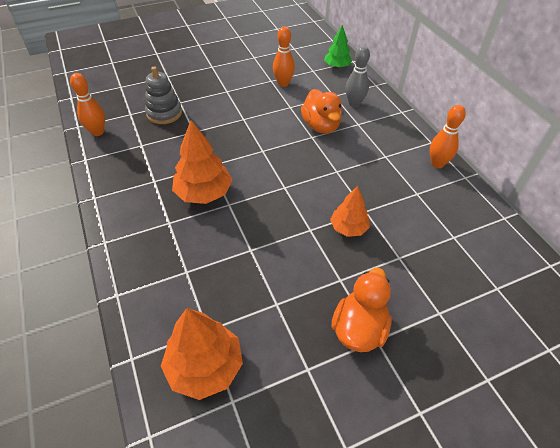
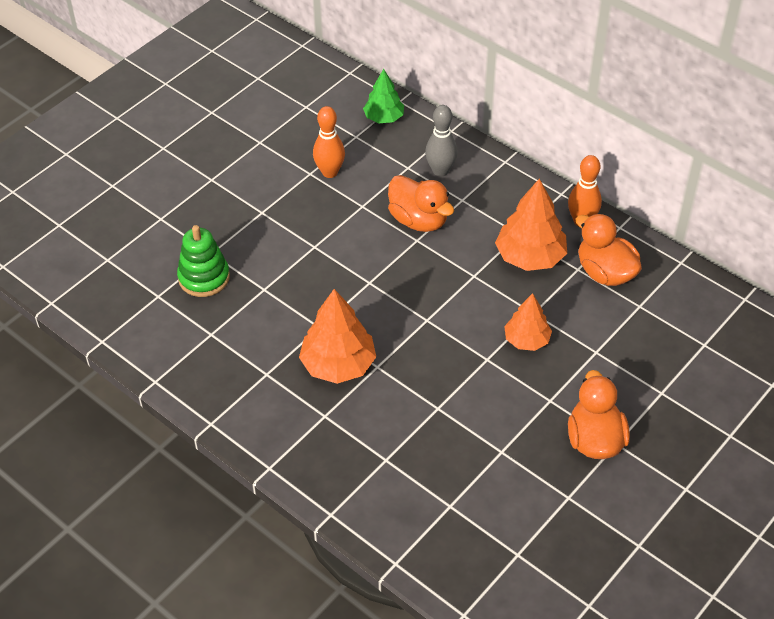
camera: 25 degrees left, 0 degrees up
orange bowling pin [70,73,105,136] -> none
grey stacking toy [145,66,182,124] -> green stacking toy [177,225,230,297]
orange tree [161,308,243,400] -> orange tree moved to [495,179,567,271]
none -> orange duck [576,213,642,286]

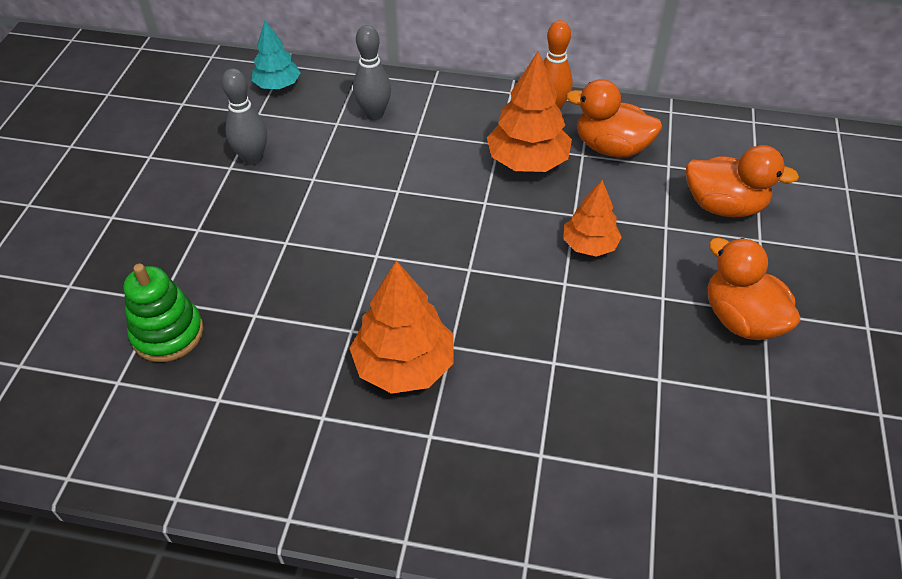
camera: 30 degrees left, 0 degrees up
orange bowling pin [313,106,345,178] -> grey bowling pin [221,68,267,165]
green tree [363,69,404,123] -> turquoise tree [252,20,301,89]
orange duck [388,175,454,232] -> orange duck moved to [686,145,799,218]

